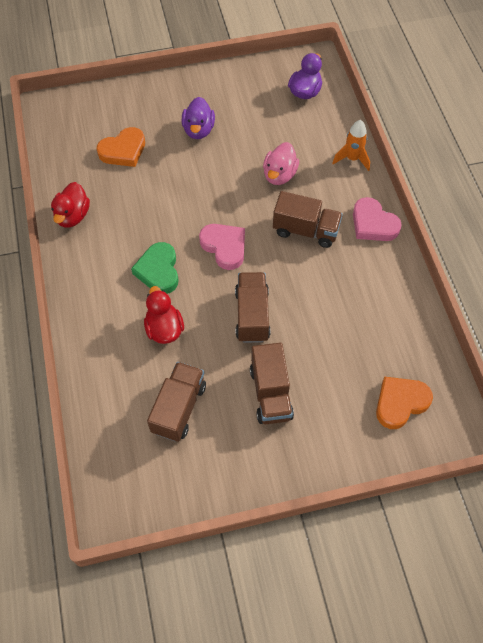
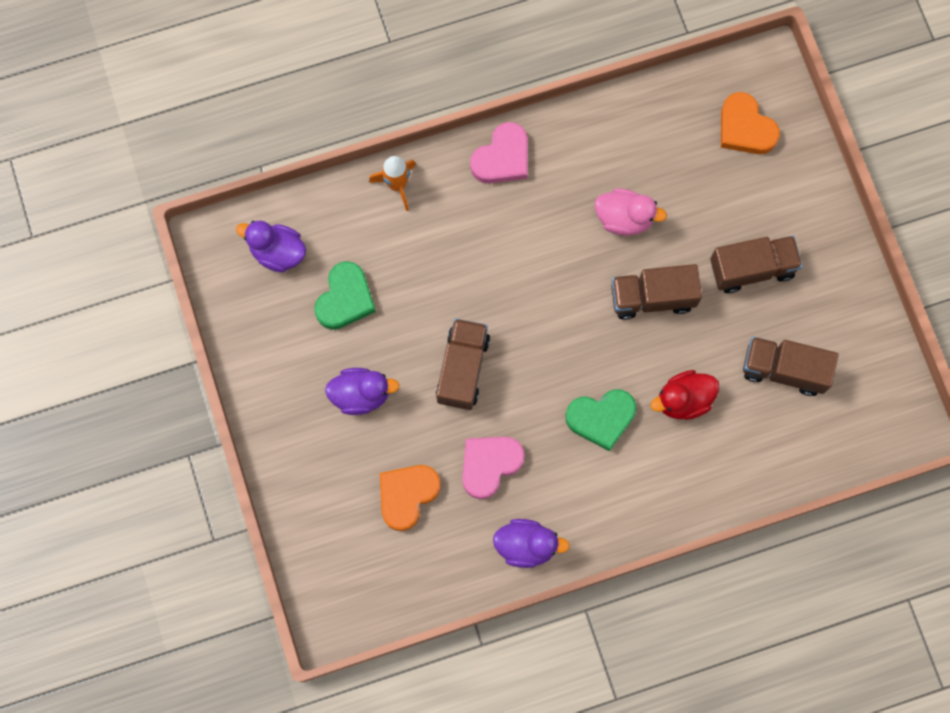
camera: 95 degrees left, 15 degrees up
red duck [51,182,90,228] -> purple duck [493,519,570,568]
orange heart [97,127,145,167] -> orange heart turned 105 degrees counterclockwise [380,465,441,531]
pink heart [199,224,245,270] -> pink heart moved to [462,437,525,499]
pink duck [263,142,299,185] -> pink duck moved to [595,188,667,236]
brown truck [273,191,343,248] -> brown truck moved to [436,319,490,410]
none -> green heart [314,261,376,330]

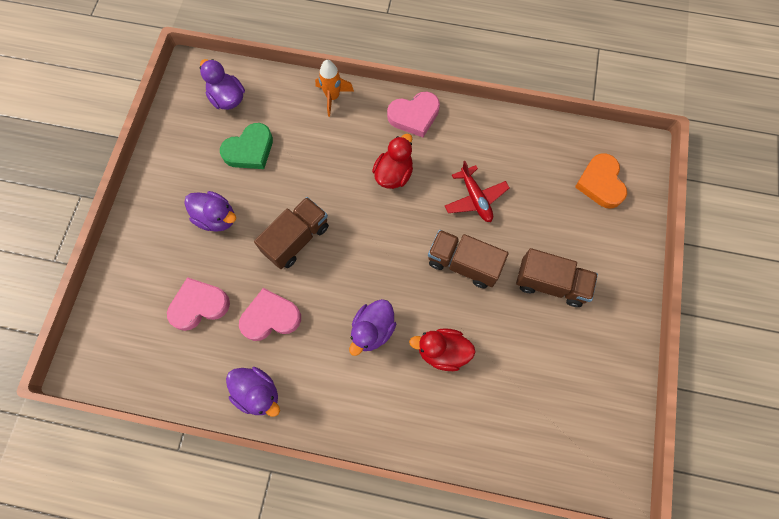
camera: 30 degrees right, 5 degrees down
orange heart [380,465,441,531] -> pink heart [167,277,230,331]
green heart [566,390,636,452] -> purple duck [349,299,396,356]
pink duck [595,188,667,236] -> red plane [445,161,509,222]
brown truck [743,337,839,396] -> none
none -> red duck [372,134,413,189]

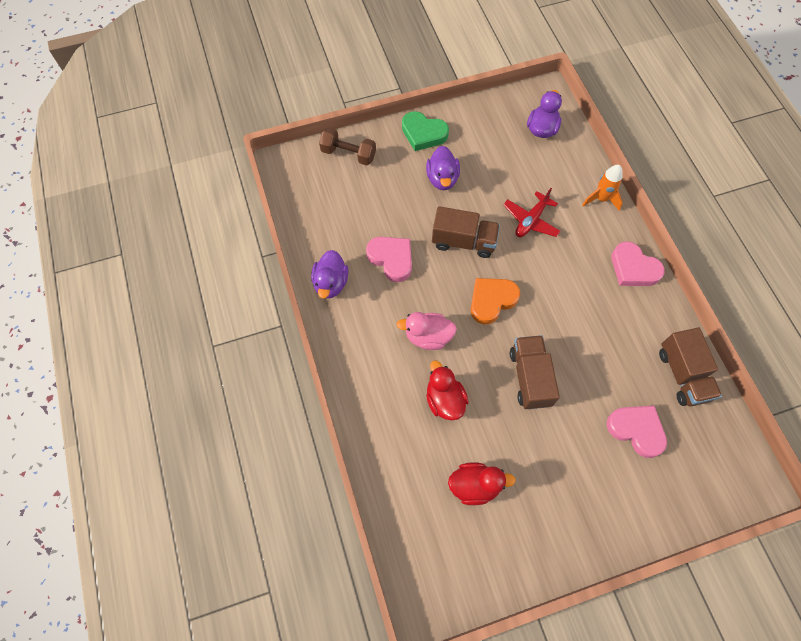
camera: 60 degrees right, 5 degrees down
pink heart [167,277,230,331] -> pink heart moved to [607,406,667,458]
green heart [220,123,273,169] -> green heart moved to [402,111,449,151]
purple duck [349,299,396,356] -> pink duck [396,312,457,350]
red duck [372,134,413,189] -> red duck moved to [448,462,516,505]
red plane [445,161,509,222] -> red plane moved to [503,188,561,237]
brown truck [516,248,598,307] -> brown truck moved to [659,327,722,406]
orange heart [575,153,627,209] -> orange heart moved to [471,278,520,324]
none -> brown dumbbell [319,128,376,165]

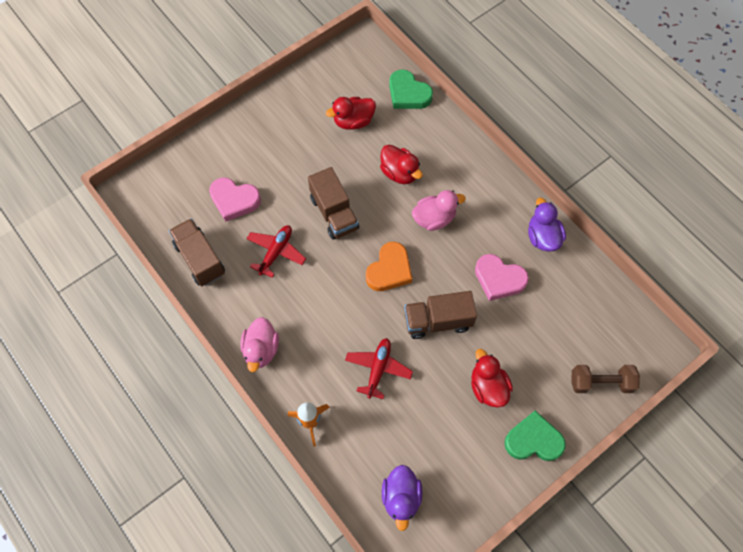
camera: 160 degrees right, 0 degrees up
purple duck [426,146,460,190] -> red duck [471,349,513,407]
pink heart [612,241,665,286] -> pink duck [240,317,279,372]
none -> red plane [246,225,306,278]
none -> green heart [389,69,433,109]

